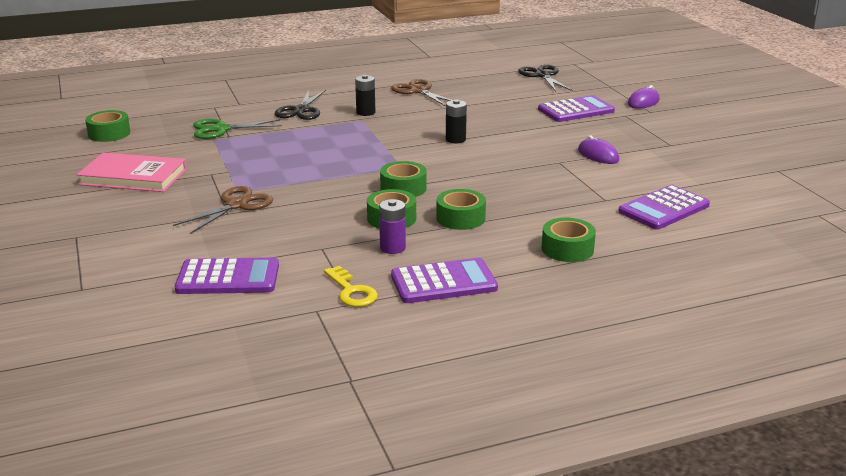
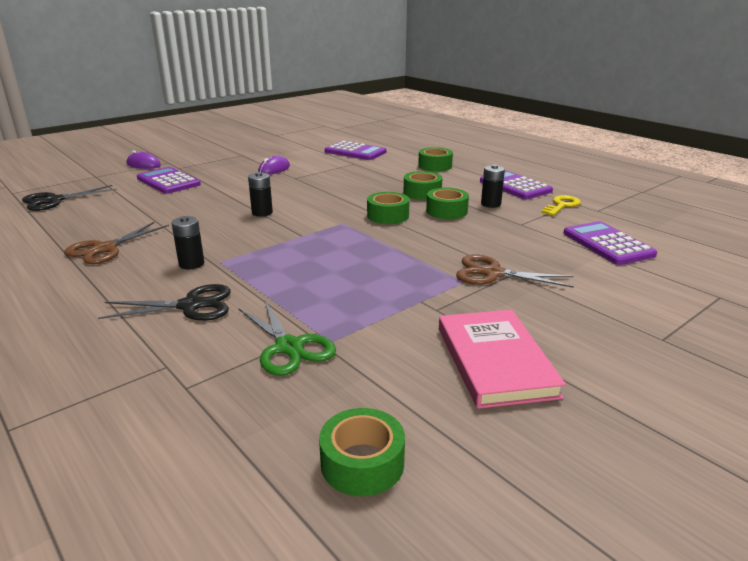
camera: 110 degrees left, 0 degrees up
purple battery [379,199,406,254] -> black battery [481,164,505,208]

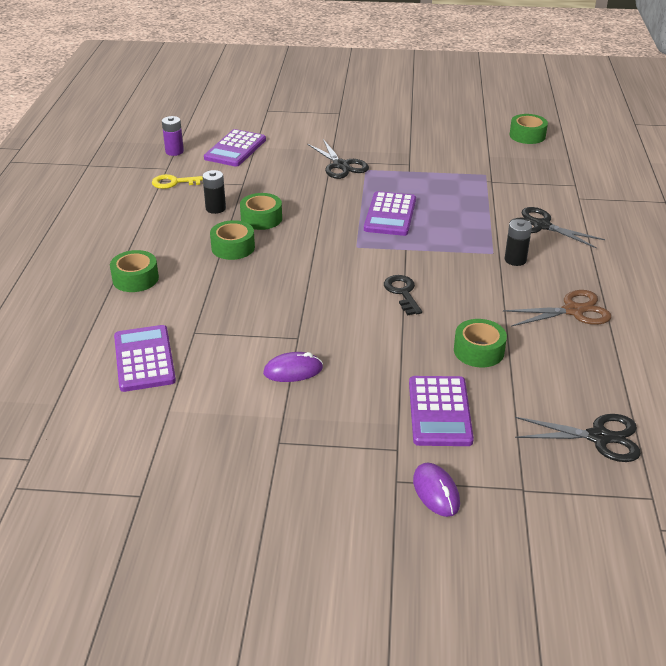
camera: 135 degrees left, 10 degrees up
green scissors [238,300,336,376] -> none
black battery [248,172,273,217] -> black key [384,275,422,316]
green tape [367,192,410,224] -> green tape moved to [454,319,507,367]
pink book [439,310,566,409] -> none
brown scissors [456,255,574,288] -> black scissors [307,139,369,179]
purple calculator [480,171,553,199] -> purple calculator moved to [364,191,416,236]
none -> purple battery [162,116,184,156]

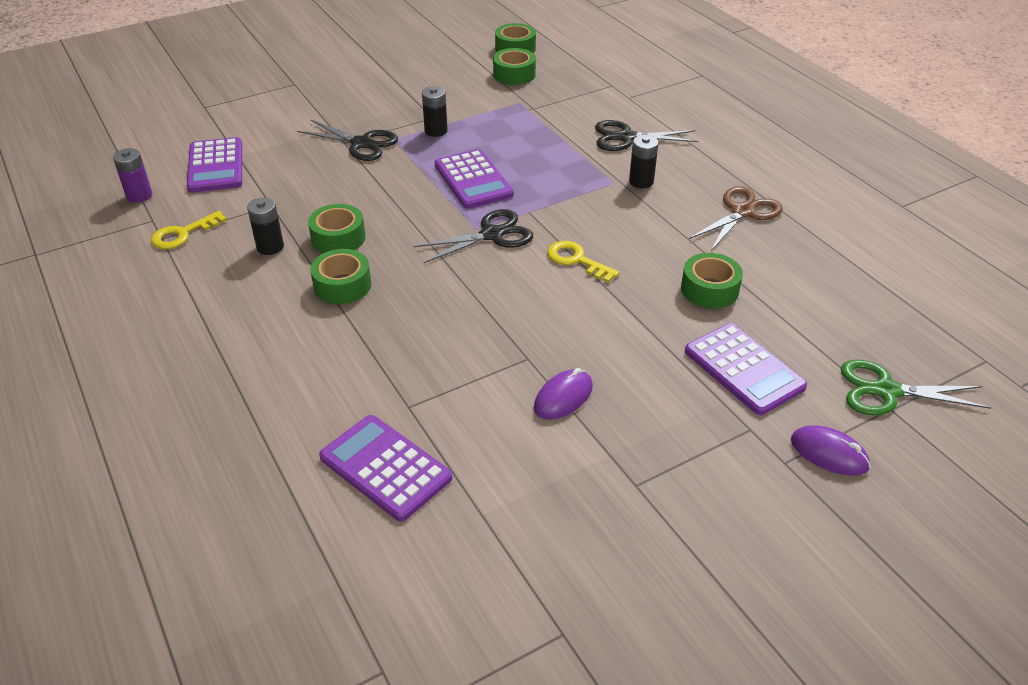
camera: 35 degrees left, 5 degrees up
green tape [110,250,159,292] -> green tape moved to [493,48,536,85]
black key [384,275,422,316] -> yellow key [547,241,620,283]
black scissors [515,414,641,462] -> black scissors moved to [413,209,533,263]
none -> black battery [422,86,448,137]
none -> green scissors [841,359,991,416]

